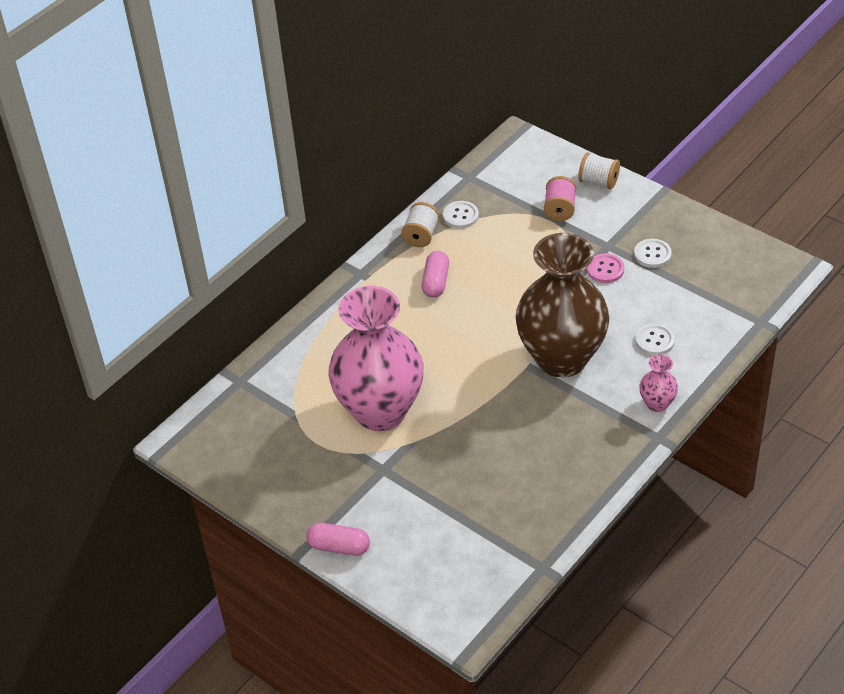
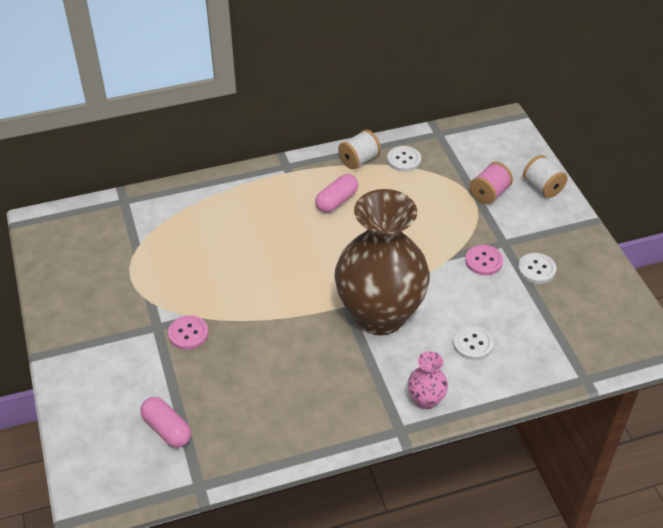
camera: 30 degrees right, 0 degrees up
pink capsule [307,523,370,556] -> pink capsule moved to [140,397,191,448]
pink vase [328,286,424,431] -> none
none -> pink button [168,315,208,350]

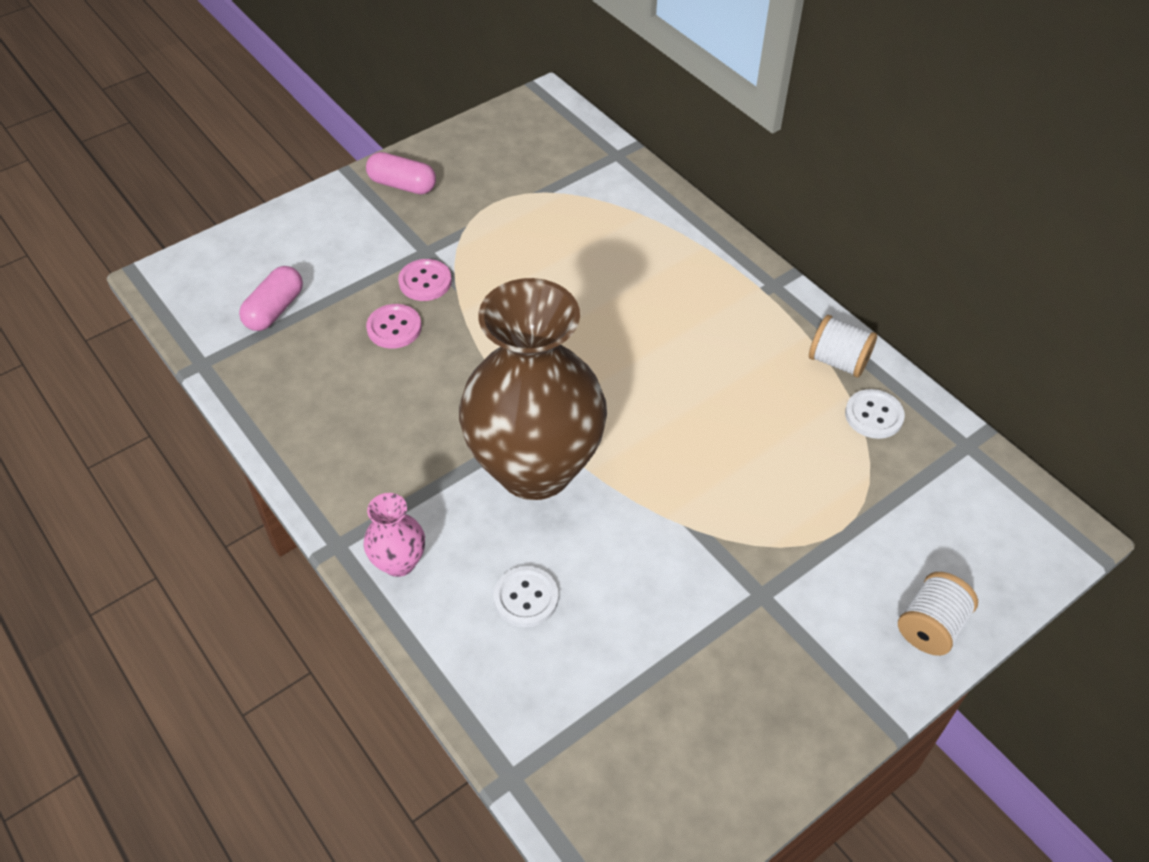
camera: 70 degrees right, 5 degrees up
pink capsule [315,174,358,213] -> pink capsule moved to [366,152,436,194]
pink button [465,245,503,275] -> pink button moved to [366,304,422,349]
pink spool [470,162,513,204] -> none
white button [518,253,556,284] -> none

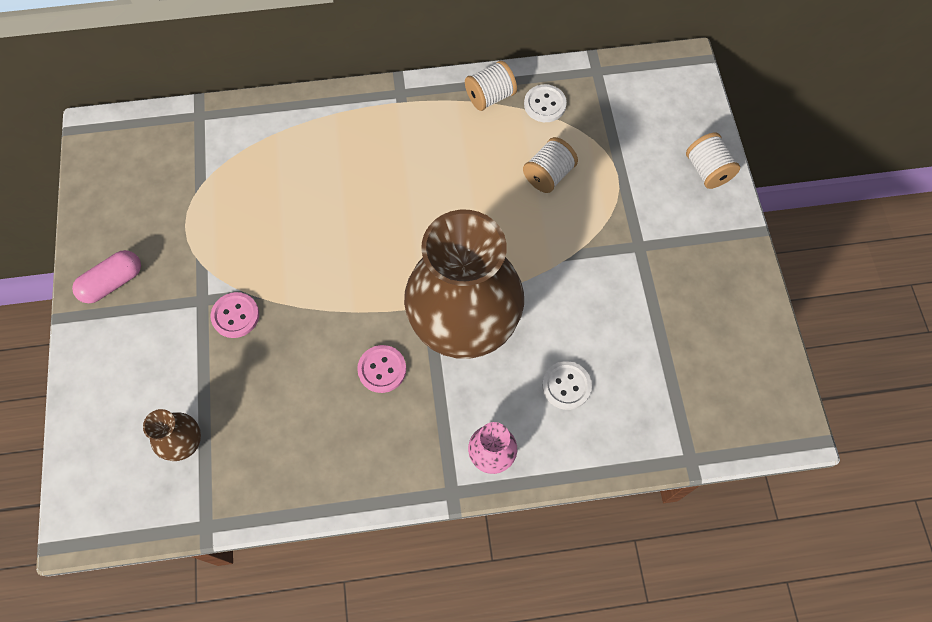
camera: 60 degrees left, 15 degrees up
pink capsule [239,266,303,331] -> brown vase [143,409,201,461]
pink button [366,304,422,349] -> pink button moved to [357,345,406,393]
none -> white spool [523,137,578,193]

